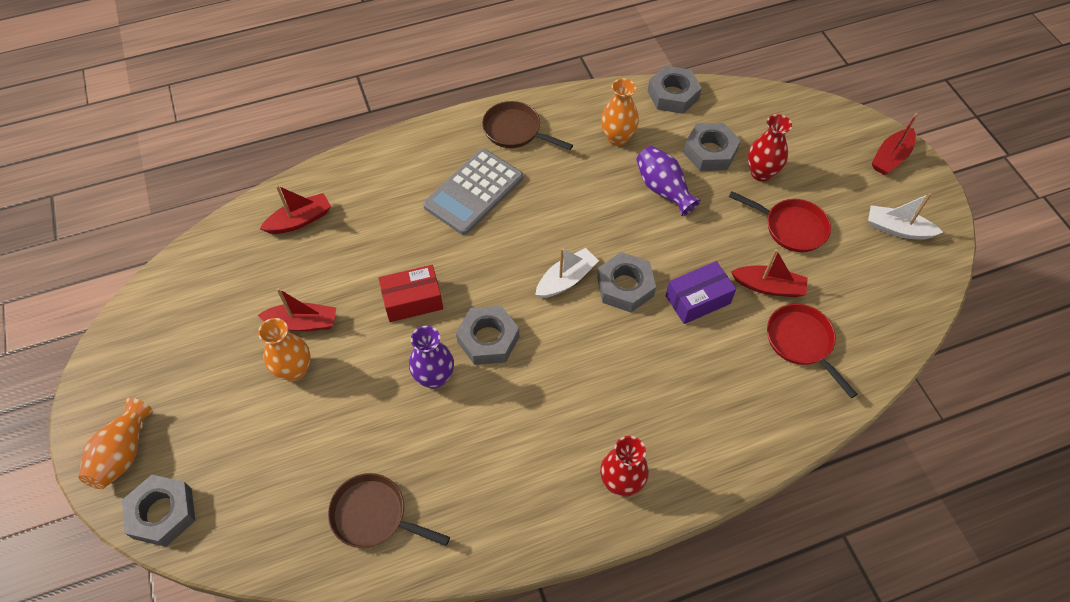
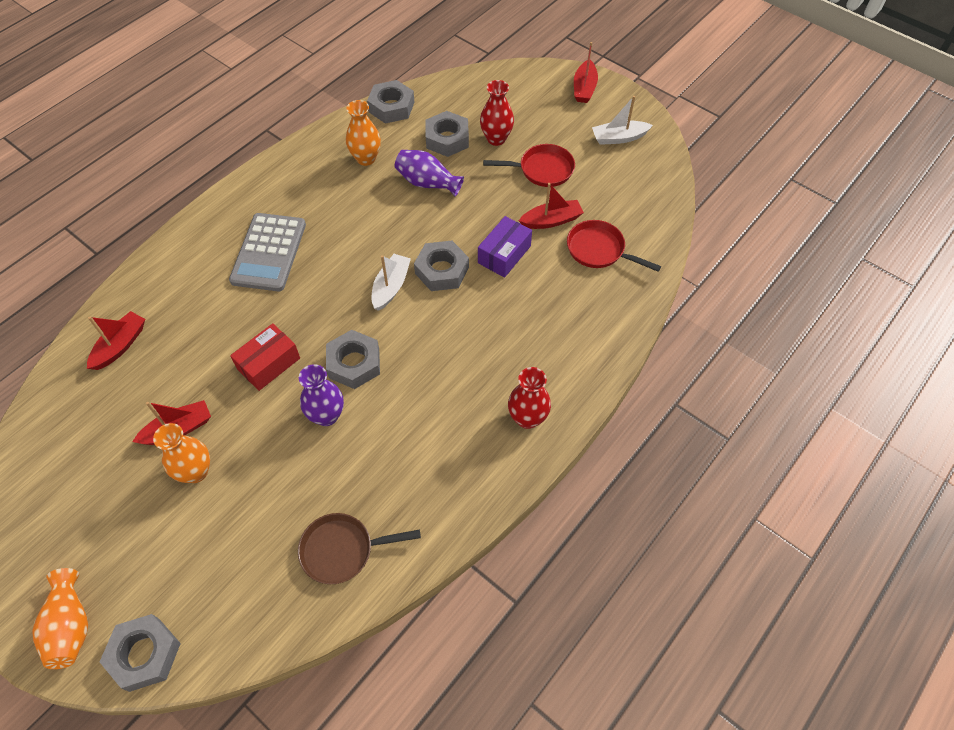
camera: 30 degrees left, 0 degrees up
brown pan [482,101,573,150] -> none

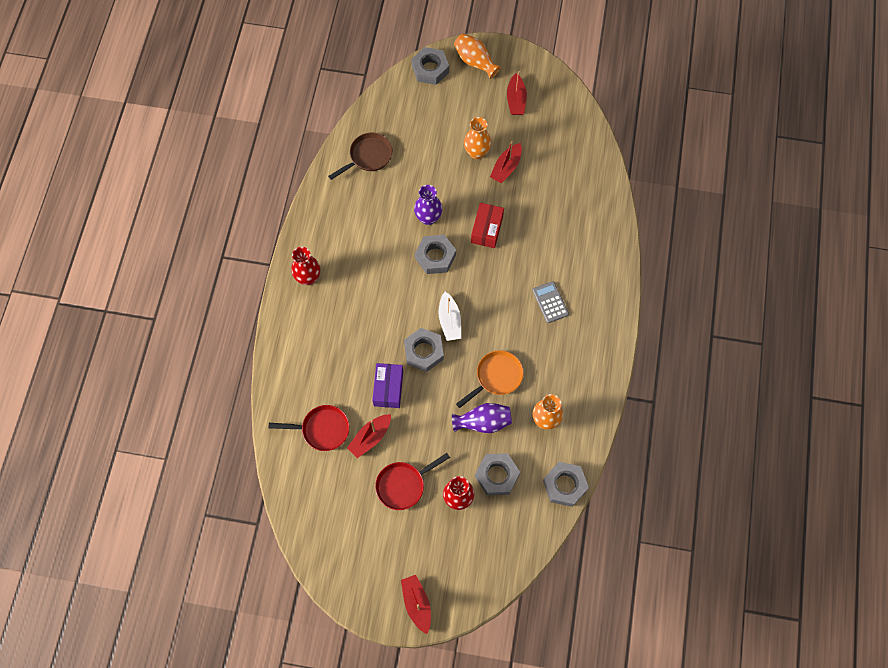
camera: 150 degrees right, 10 degrees up
red boat [87,311,145,370] -> red boat moved to [507,71,527,115]
grey calculator [229,213,306,291] -> grey calculator [532,281,569,323], size x0.57
white boat [592,96,653,145] -> none
none -> orange pan [456,350,524,408]

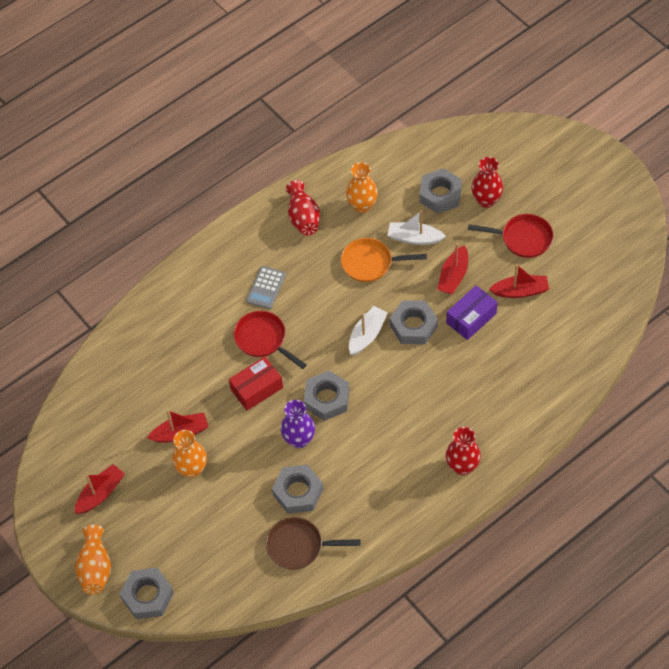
camera: 135 degrees left, 10 degrees down
red pan [269,405,350,451] -> red pan moved to [234,311,307,369]
red boat [401,575,431,634] -> red boat moved to [437,243,468,294]
purple vase [452,403,512,433] -> white boat [387,210,446,245]
grey nut [543,462,589,507] -> grey nut moved to [272,464,323,514]
none -> red vase [286,180,320,235]

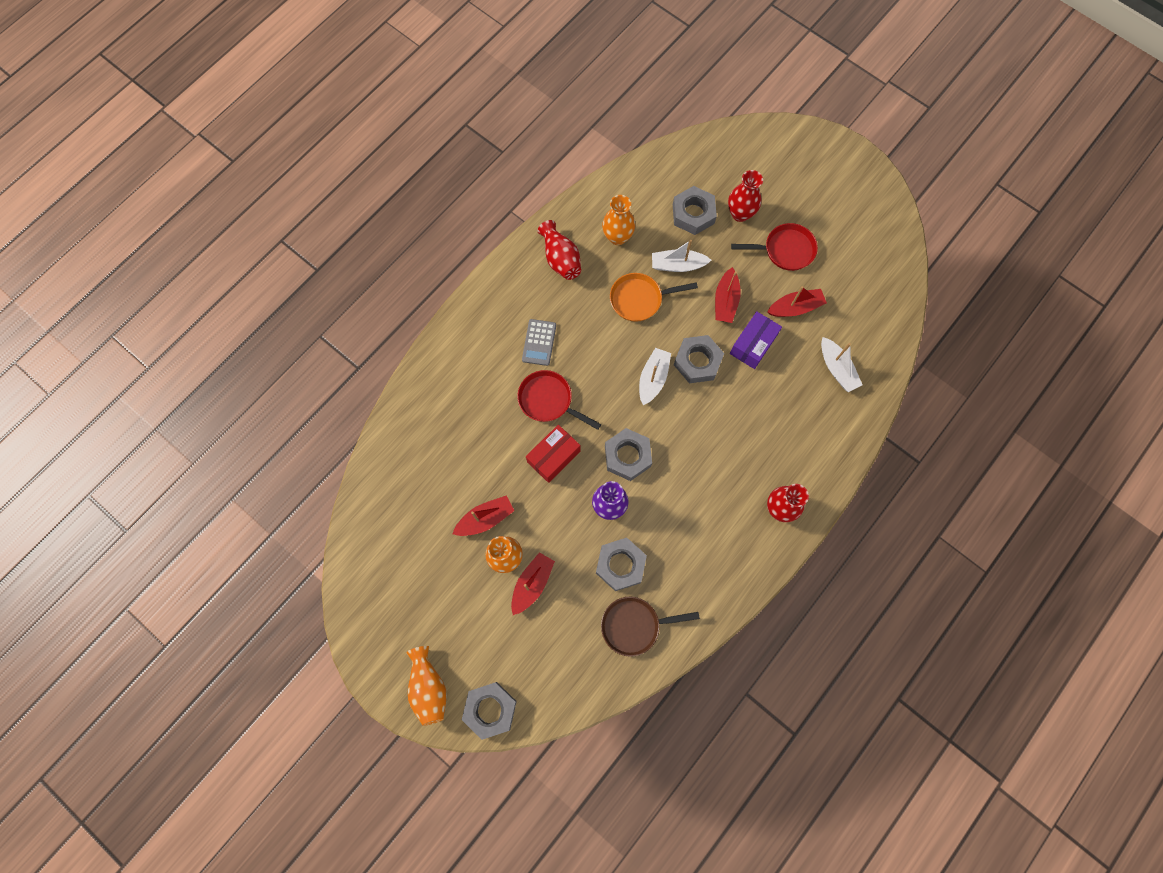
camera: 15 degrees left, 15 degrees up
red boat [75,464,125,514] -> red boat moved to [511,552,555,615]
none -> white boat [821,337,862,392]

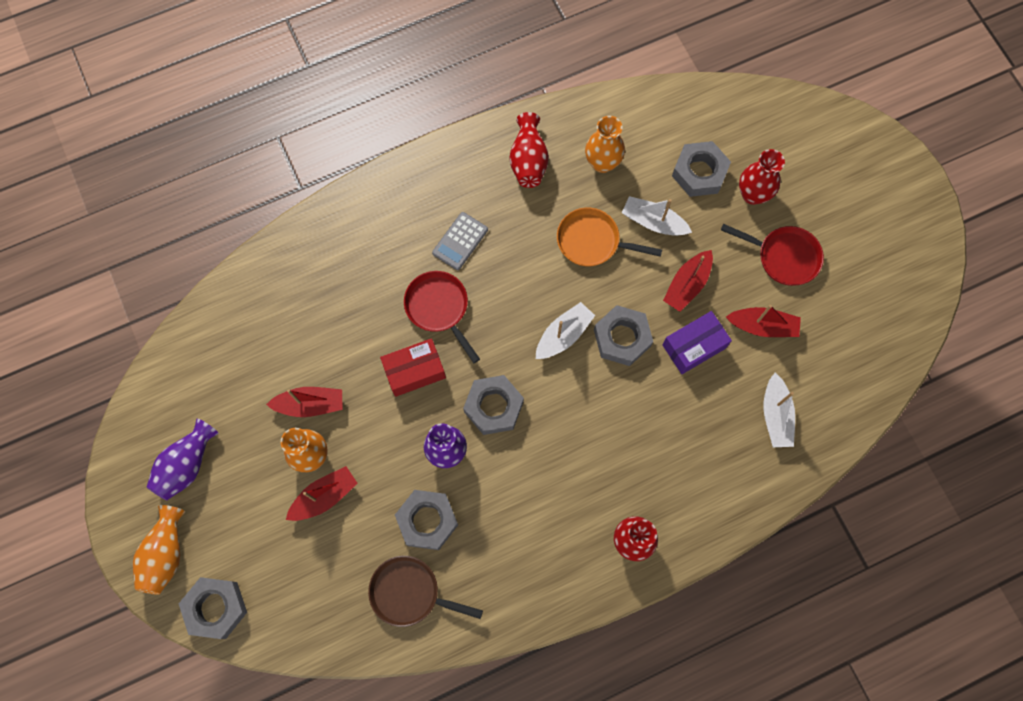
camera: 25 degrees right, 0 degrees up
none -> purple vase [147,419,219,500]

